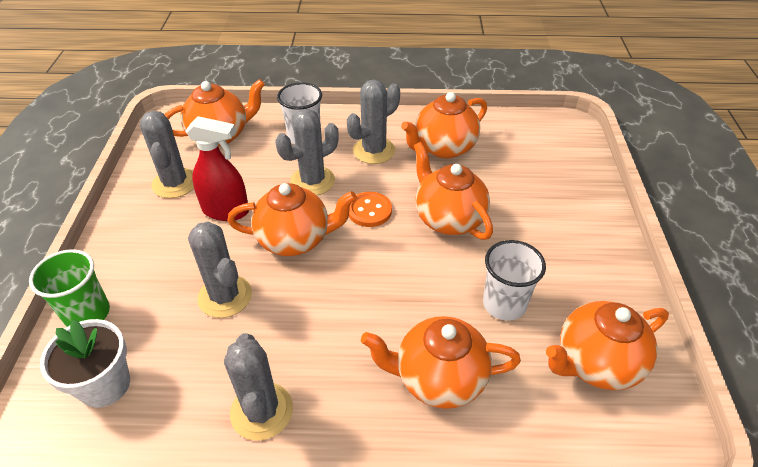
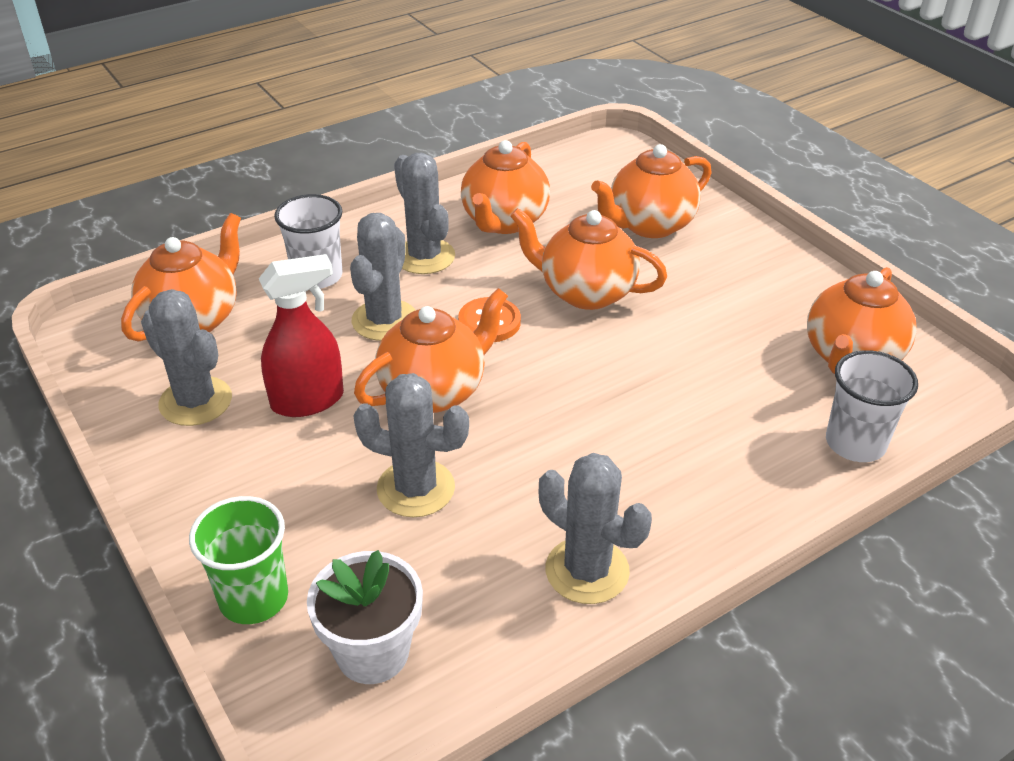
camera: 35 degrees left, 5 degrees down
grey cactus [347,80,400,164] -> grey cactus turned 45 degrees counterclockwise [394,153,455,274]
orange teapot [361,316,521,409] -> orange teapot moved to [591,144,712,238]
white cup [483,240,546,321] -> white cup moved to [826,350,918,462]

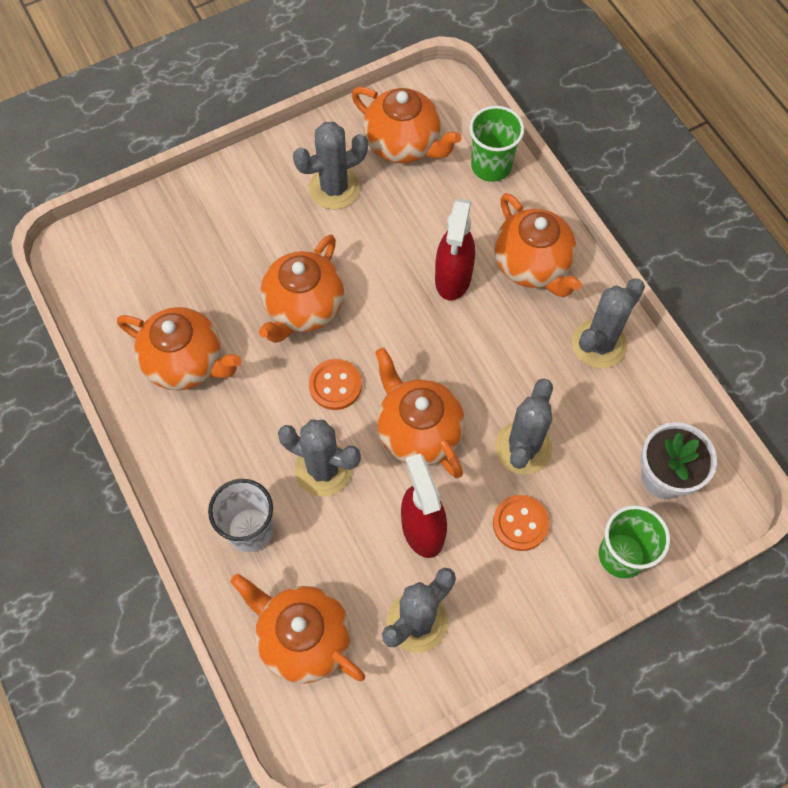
camera: 85 degrees left, 25 degrees up
grey cactus [394,153,455,274] -> grey cactus moved to [293,122,368,210]
orange teapot [591,144,712,238] -> orange teapot moved to [494,193,582,297]
white cup [826,350,918,462] -> green cup [469,106,524,182]
none -> red spray bottle [435,198,475,300]
none -> orange button [493,495,549,551]

